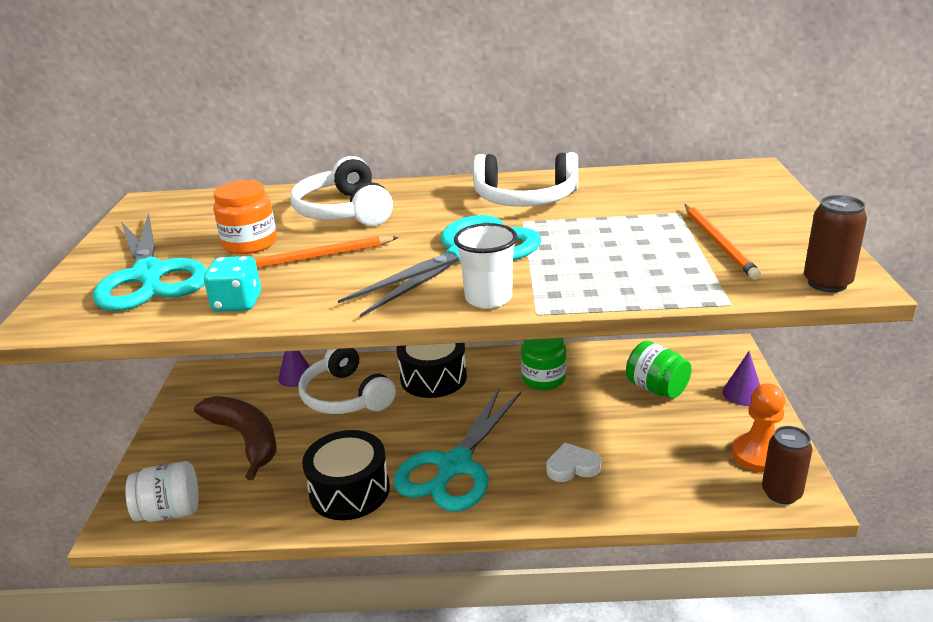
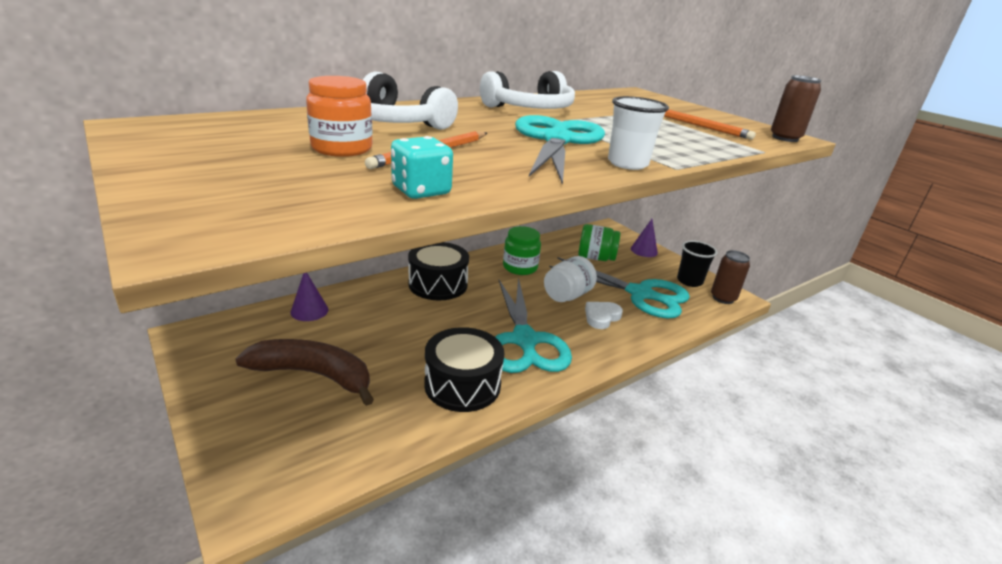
camera: 40 degrees left, 0 degrees up
turquoise scissors [93,214,207,311] -> turquoise scissors moved to [549,257,690,318]
white jar [126,461,199,522] -> white jar moved to [544,256,597,302]
white headphones [298,348,396,414] -> none
orange pawn [732,383,785,473] -> black cup [677,240,718,287]

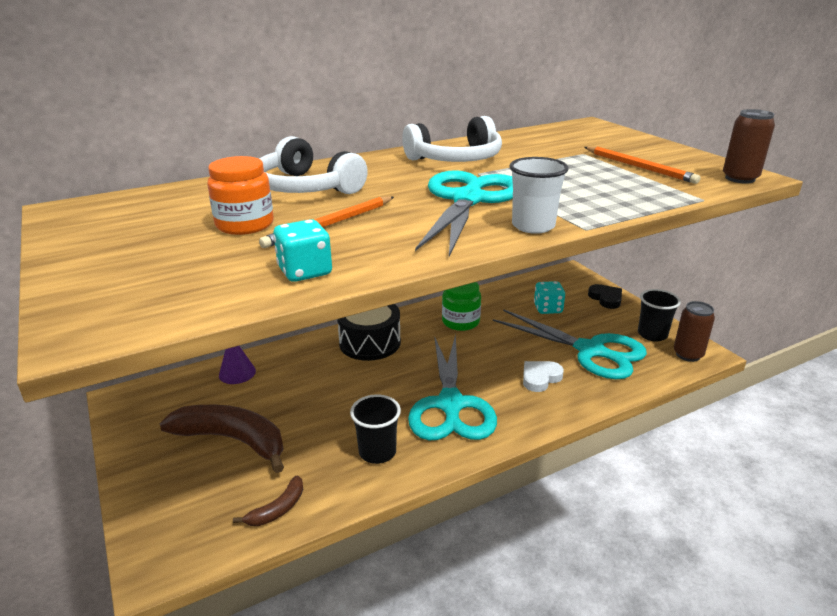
camera: 10 degrees right, 0 degrees up
black drum [424,327,505,412] -> black cup [350,394,401,464]
white jar [544,256,597,302] -> none
green jar [578,224,620,261] -> turquoise dice [534,281,565,314]
purple cone [631,219,658,257] -> black heart [588,284,622,309]
none -> brown banana [233,476,303,526]

